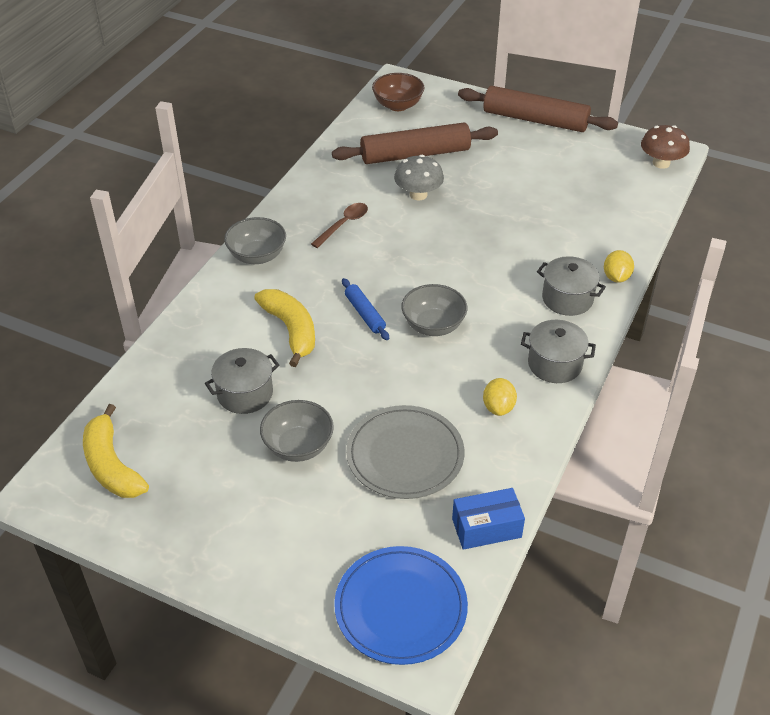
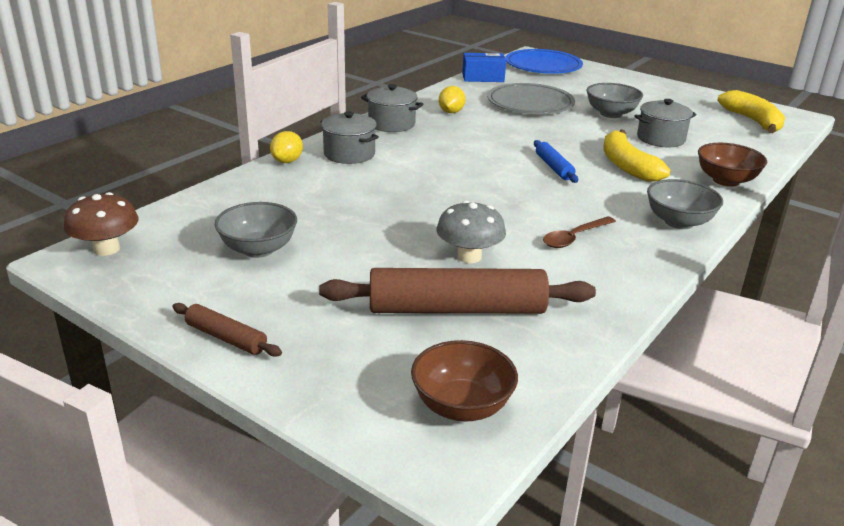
camera: 170 degrees left, 15 degrees down
grey bowl [401,284,467,336] -> grey bowl moved to [215,202,297,258]
brown rolling pin [458,86,618,132] -> brown rolling pin [172,303,282,357], size x0.49
none -> brown bowl [698,143,767,187]

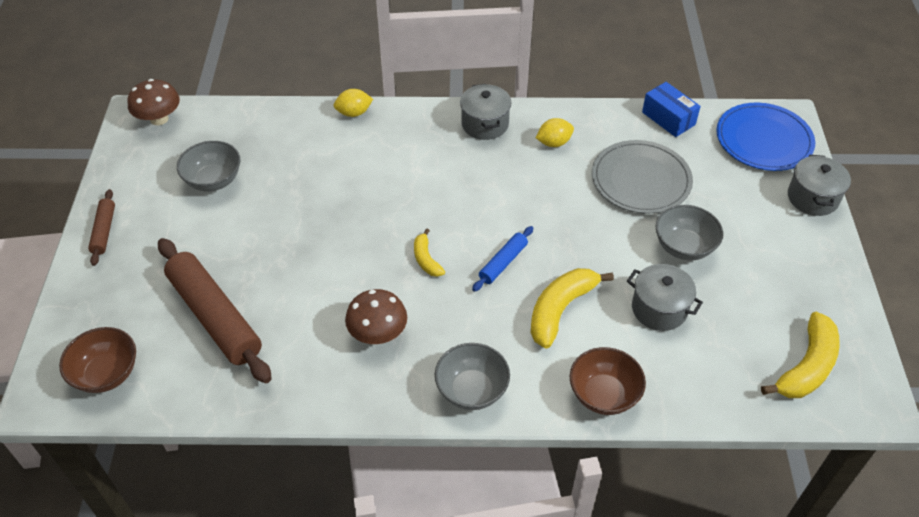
camera: 55 degrees right, 20 degrees up
grey pot [321,111,379,164] -> grey pot moved to [788,155,851,216]
grey mushroom [436,200,506,263] -> none
brown spoon [543,216,616,248] -> brown mushroom [345,289,407,344]
none -> yellow banana [414,229,445,277]

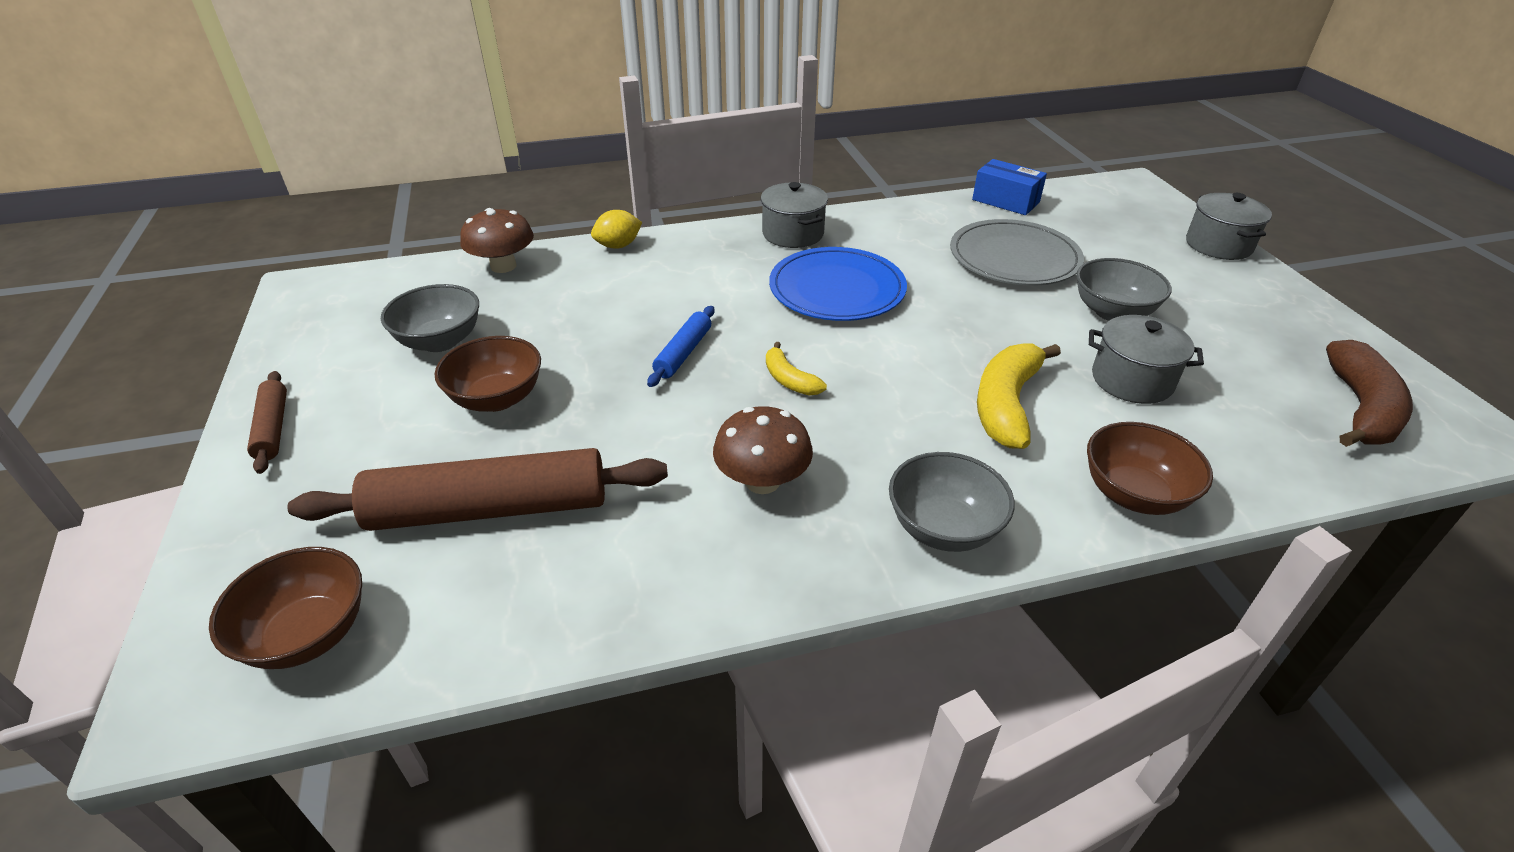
camera: 15 degrees left, 10 degrees down
brown mushroom [127,79,180,125] -> brown mushroom moved to [460,208,534,273]
brown rolling pin [158,238,272,383] -> brown rolling pin turned 45 degrees counterclockwise [287,448,668,531]
blue rolling pin [472,226,533,292] -> blue rolling pin moved to [647,306,715,387]
yellow lemon [536,118,574,147] -> none
blue plate [716,103,815,171] -> blue plate moved to [769,247,907,321]
yellow banana [761,312,840,398] -> brown banana [1326,340,1413,447]
none -> brown bowl [435,336,541,412]

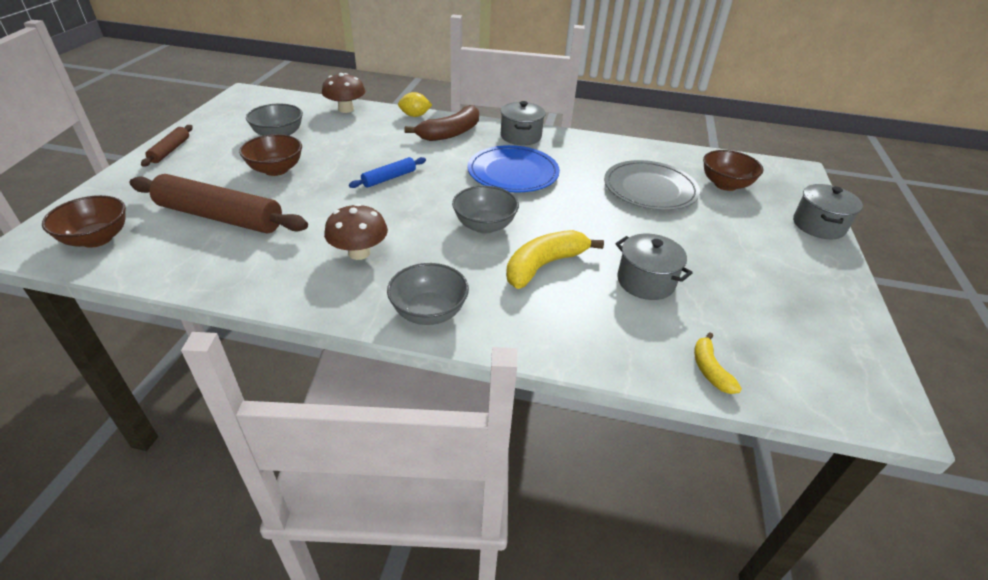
camera: 25 degrees right, 0 degrees up
yellow banana [766,342,827,395] -> yellow banana moved to [694,333,742,394]
blue box [972,159,1047,215] -> none
grey bowl [1076,258,1172,321] -> grey bowl moved to [452,186,519,234]
brown bowl [1087,422,1213,515] -> brown bowl moved to [703,150,764,191]
brown banana [1326,340,1413,447] -> brown banana moved to [404,105,479,141]

